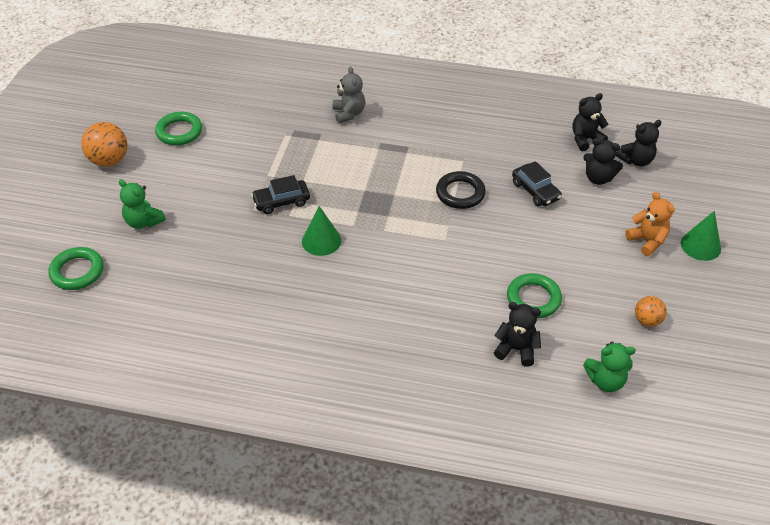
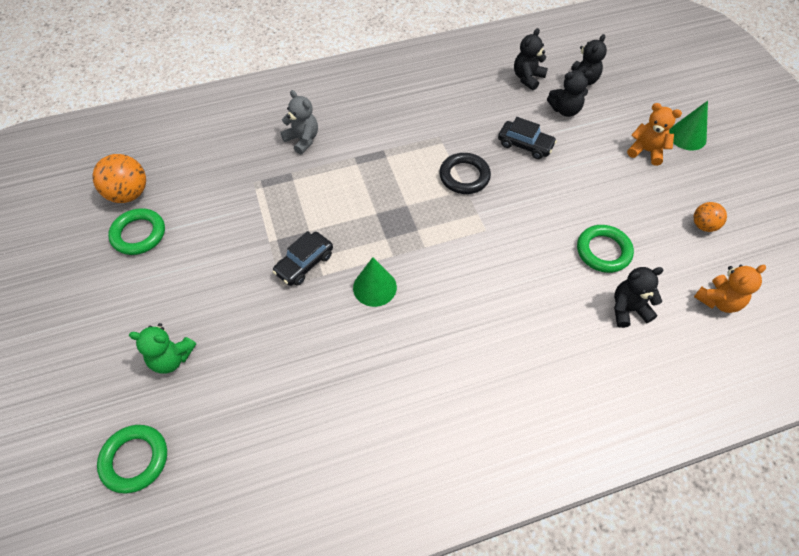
camera: 30 degrees left, 10 degrees up
orange ball [81,122,127,167] -> orange ball moved to [92,154,146,203]
green teddy bear [583,342,636,392] -> orange teddy bear [694,265,766,313]

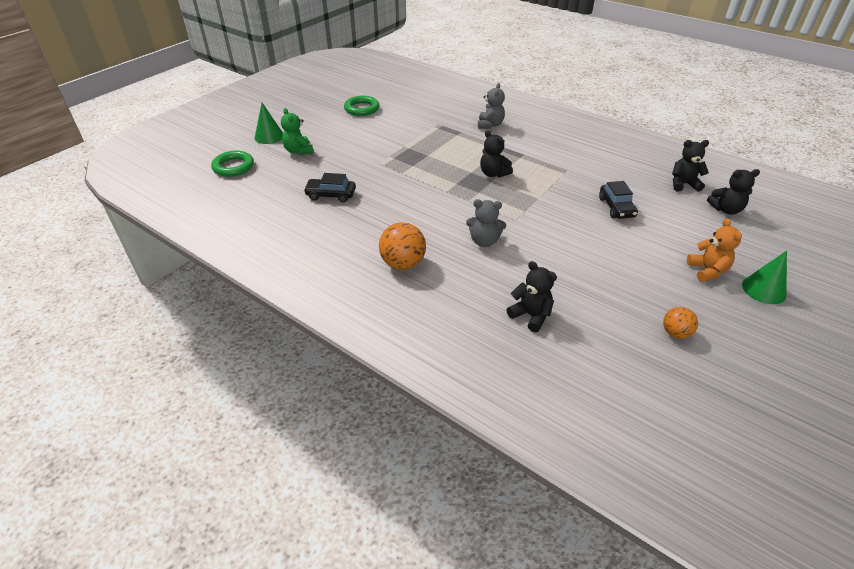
camera: 55 degrees right, 15 degrees down
orange ball [92,154,146,203] -> orange ball moved to [379,222,426,270]
black car [272,231,333,286] -> black car moved to [304,173,356,202]
green cone [353,257,397,307] -> green cone moved to [254,103,283,144]
black ring [439,153,491,194] -> none
black teddy bear [547,70,593,117] -> black teddy bear moved to [480,130,513,178]
green ring [577,225,634,273] -> none
orange teddy bear [694,265,766,313] -> none
none -> grey teddy bear [466,199,506,247]

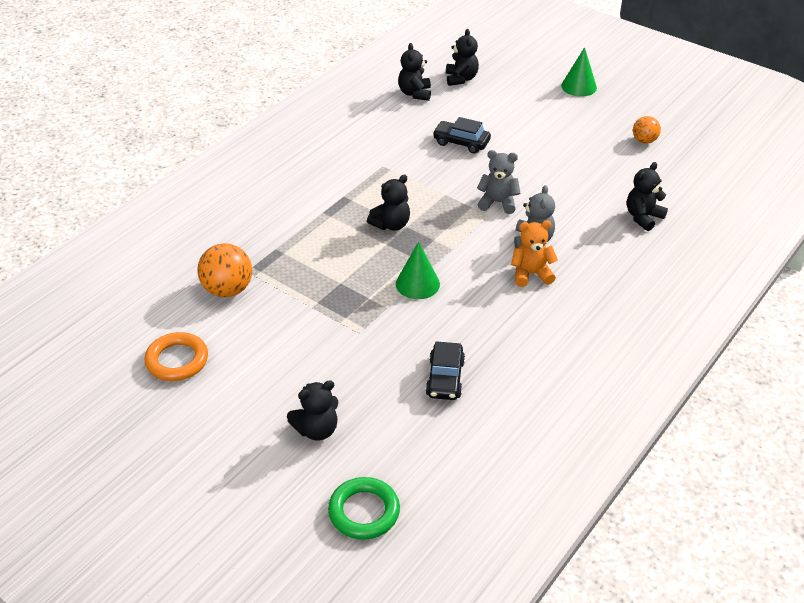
camera: 90 degrees left, 0 degrees up
green cone [254,103,283,144] -> green cone moved to [396,242,440,299]
green teddy bear [281,108,314,155] -> black teddy bear [287,380,338,441]
green ring [344,96,379,116] -> orange ring [144,332,208,381]
orange ball [379,222,426,270] -> orange ball moved to [197,243,252,297]
grey teddy bear [478,83,505,129] -> grey teddy bear moved to [477,150,521,214]
black car [599,181,638,219] -> black car turned 150 degrees counterclockwise [433,117,491,153]
orange teddy bear [687,219,742,282] -> orange teddy bear moved to [511,220,558,287]

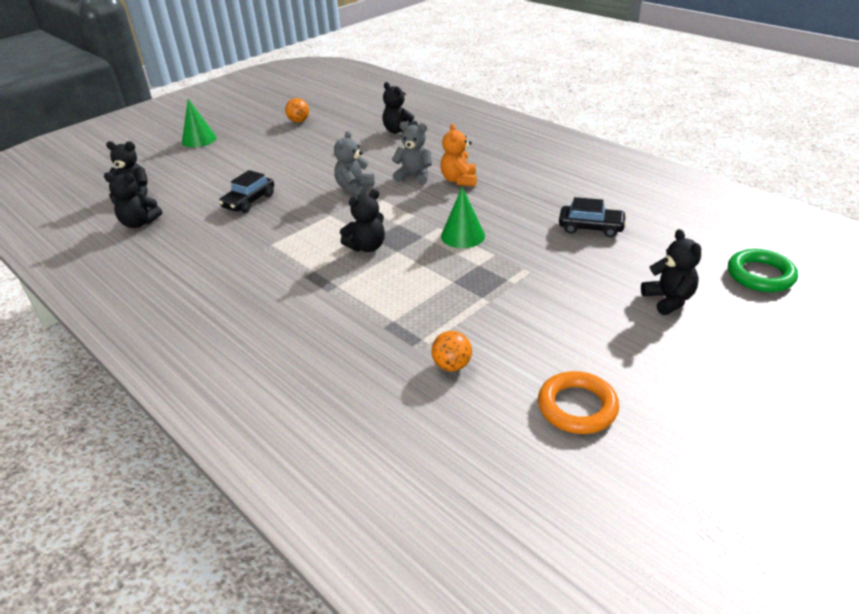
camera: 80 degrees left, 5 degrees down
orange ball [197,243,252,297] -> orange ball [432,331,472,371], size x0.60
black teddy bear [367,175,410,231] -> black teddy bear turned 90 degrees clockwise [340,189,385,252]

